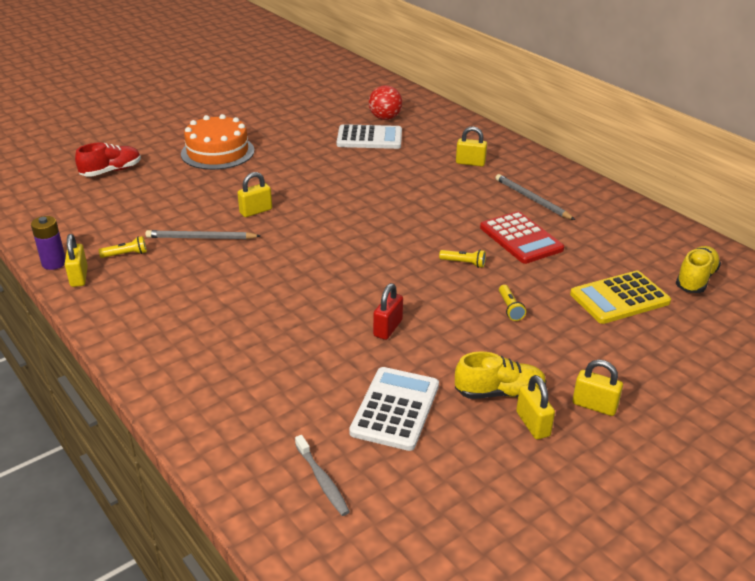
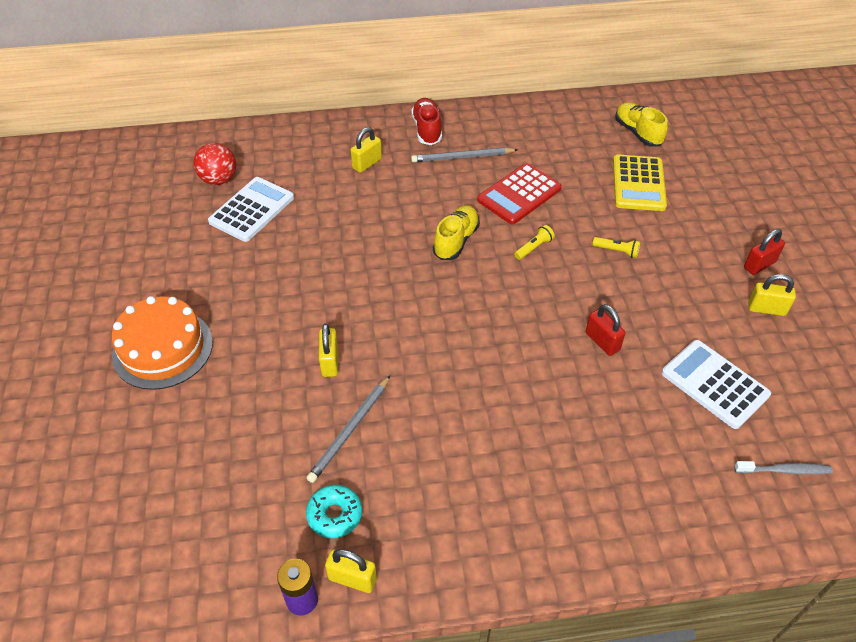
camera: 60 degrees left, 15 degrees up
red shoe [75,142,141,177] -> red shoe moved to [411,98,442,145]
yellow flashlight [99,236,147,258] -> turquoise donut [306,485,362,538]
yellow shoe [455,352,547,399] -> yellow shoe moved to [433,205,480,260]
red calculator [480,211,564,264] -> red calculator turned 135 degrees clockwise [477,163,562,225]
yellow padlock [573,360,623,416] -> red padlock [744,229,785,275]

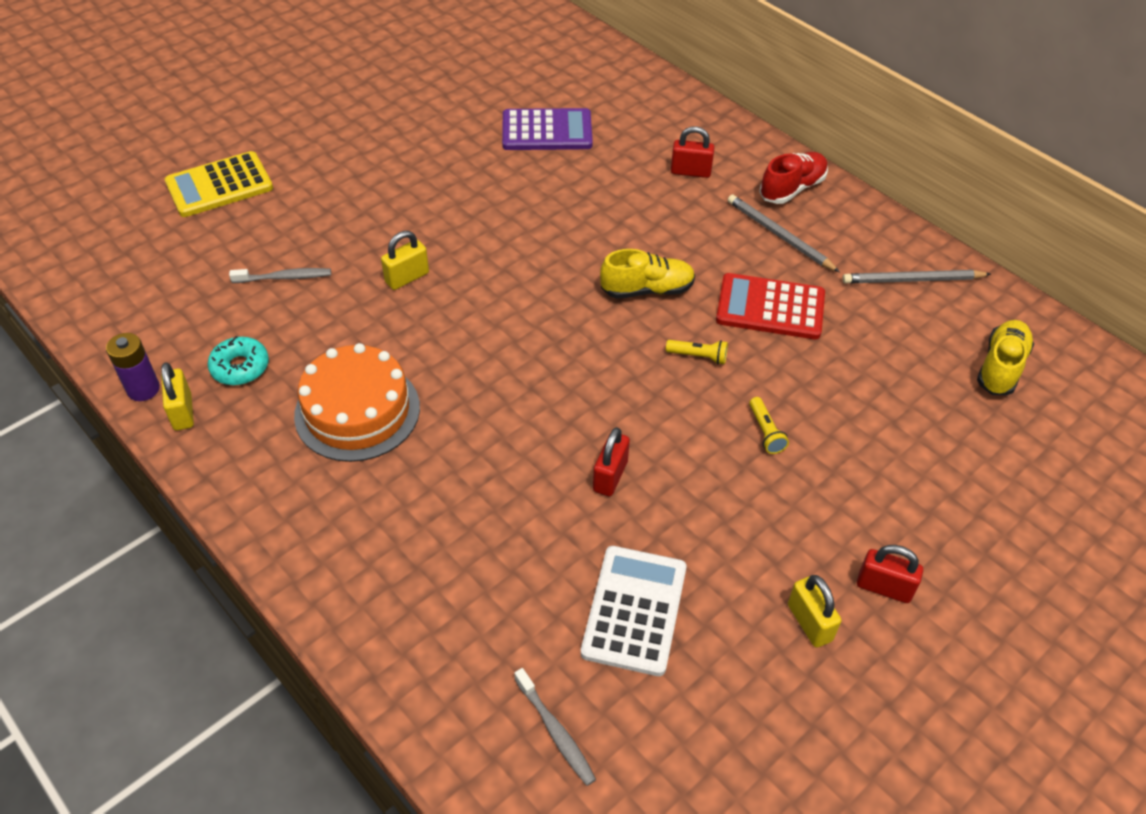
camera: 55 degrees right, 0 degrees up
orange cake [111,296,213,390] -> orange cake moved to [294,343,420,462]
red ball [193,143,236,185] -> none
white calculator [208,177,294,242] -> purple calculator [502,108,593,150]
grey pencil [307,375,390,483] -> grey pencil moved to [842,270,991,283]
yellow padlock [351,127,382,173] -> red padlock [671,126,715,178]
yellow calculator [613,154,667,211] -> yellow calculator moved to [165,151,273,217]
none -> grey toothbrush [229,268,331,283]

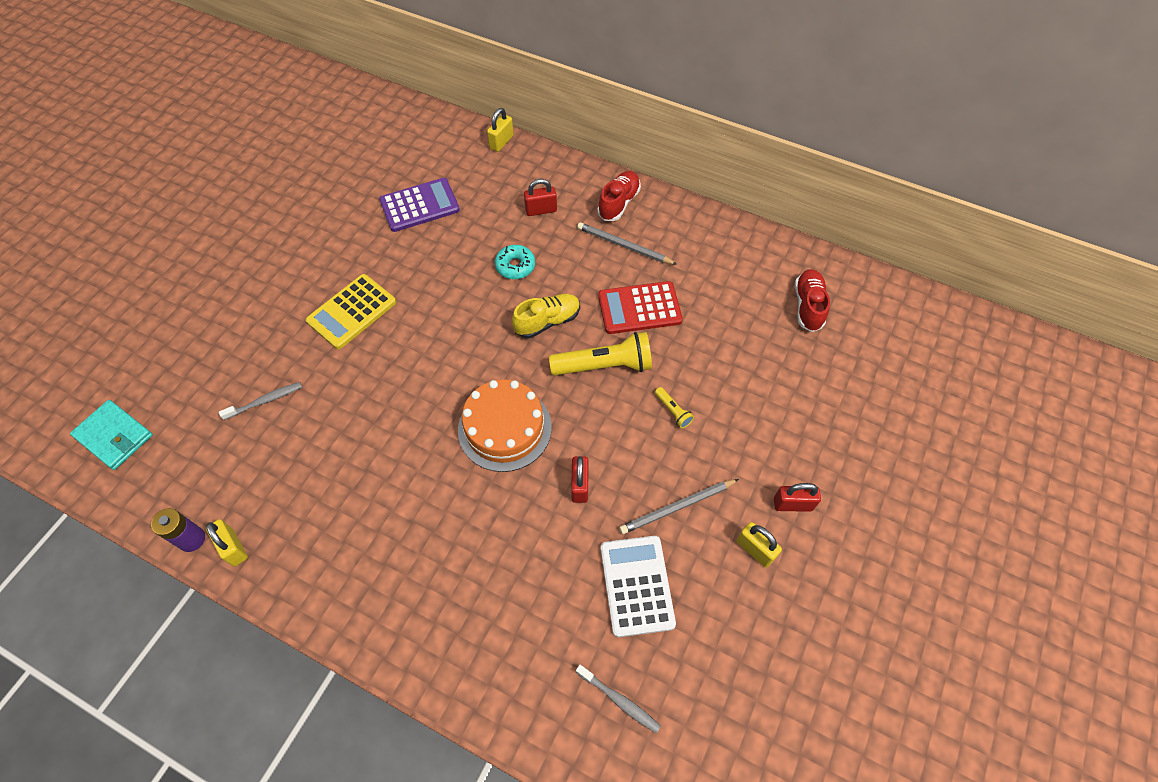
camera: 20 degrees left, 10 degrees up
yellow calculator [165,151,273,217] -> yellow calculator moved to [306,274,396,349]
turquoise donut [208,336,269,385] -> turquoise donut moved to [495,245,535,279]
orange cake [294,343,420,462] -> orange cake moved to [458,379,552,472]
yellow padlock [381,231,429,290] -> yellow padlock moved to [487,108,514,152]
yellow flashlight [666,340,728,365] -> yellow flashlight [549,332,652,376], size x2.18
grey pencil [842,270,991,283] -> grey pencil moved to [619,479,739,534]
yellow shoe [977,320,1034,395] -> red shoe [795,269,830,332]
none -> turquoise wallet [70,400,153,470]

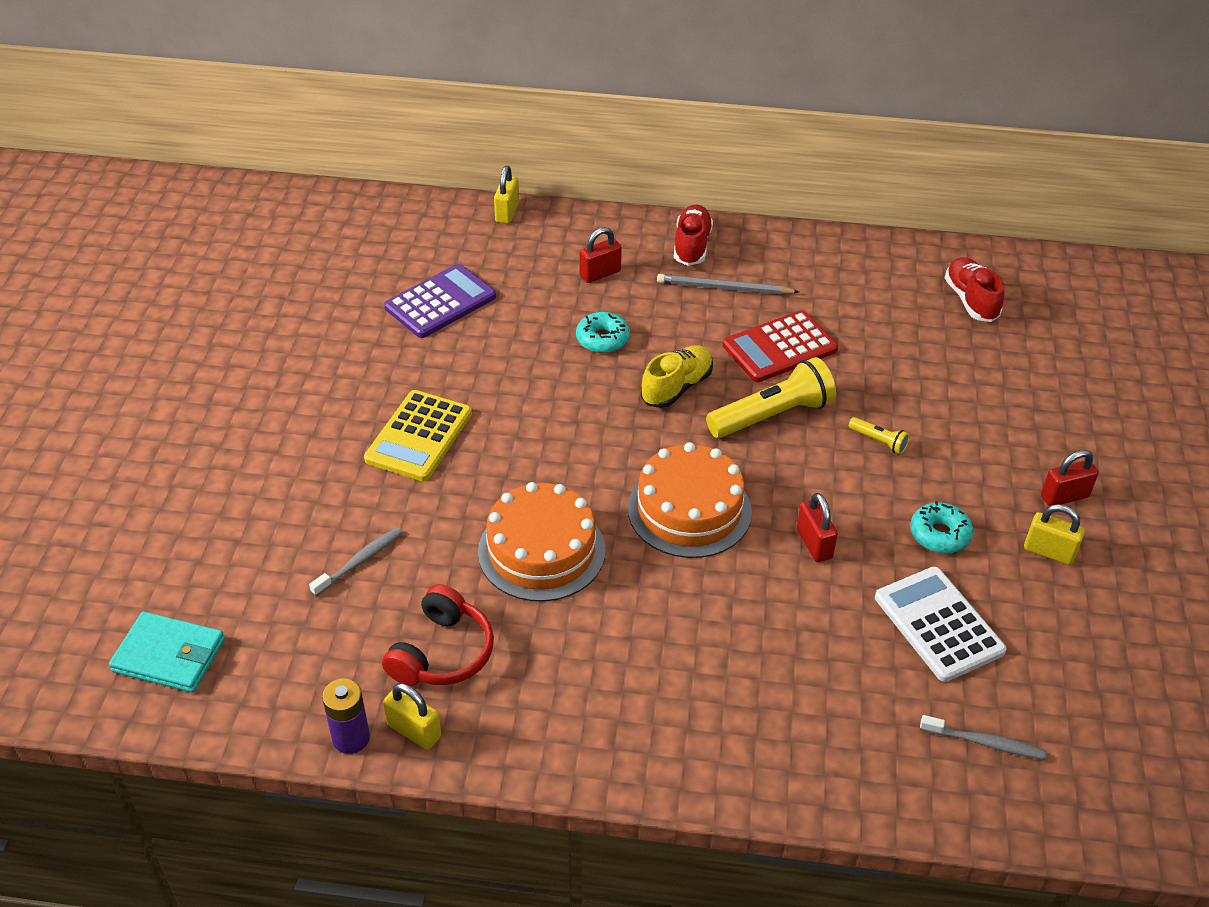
camera: 20 degrees left, 15 degrees down
grey pencil [619,479,739,534] -> turquoise donut [910,501,973,553]
none -> red headphones [382,584,494,686]
none -> orange cake [478,482,605,602]

